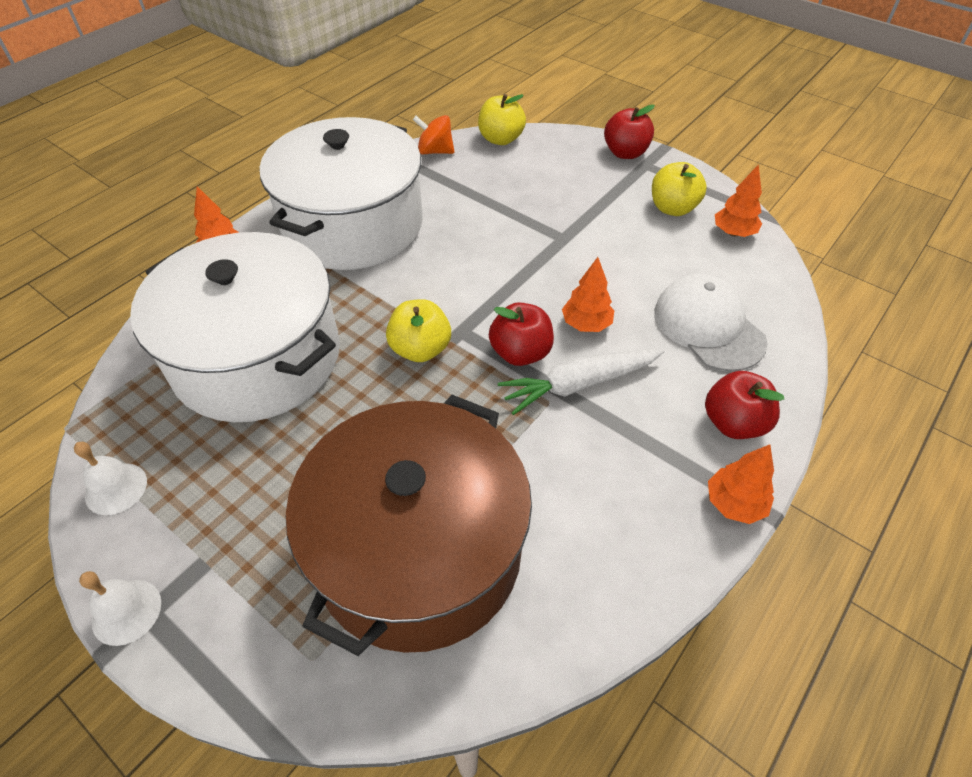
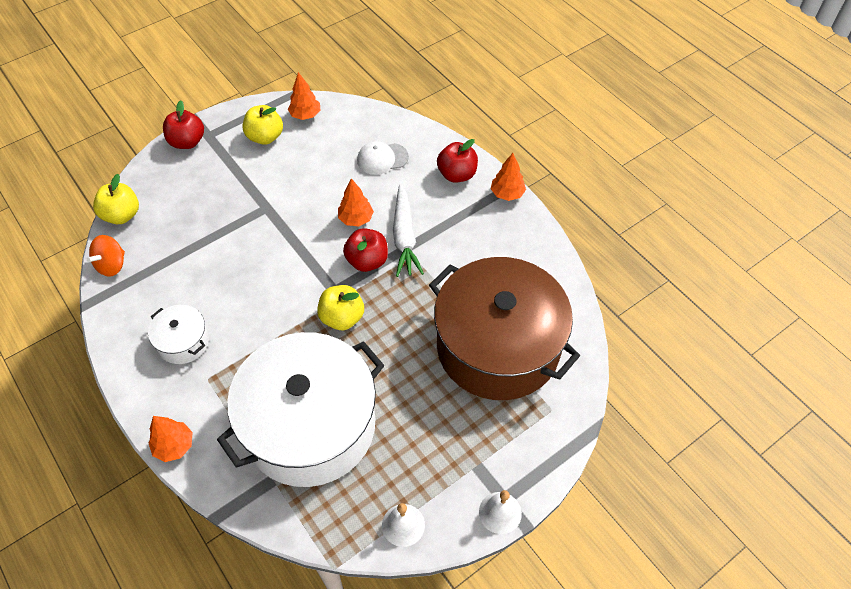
camera: 75 degrees left, 5 degrees up
white pot [260,117,422,270] -> white pot [148,305,209,364], size x0.42
white cap [654,274,767,372] -> white cap [357,141,409,175], size x0.66

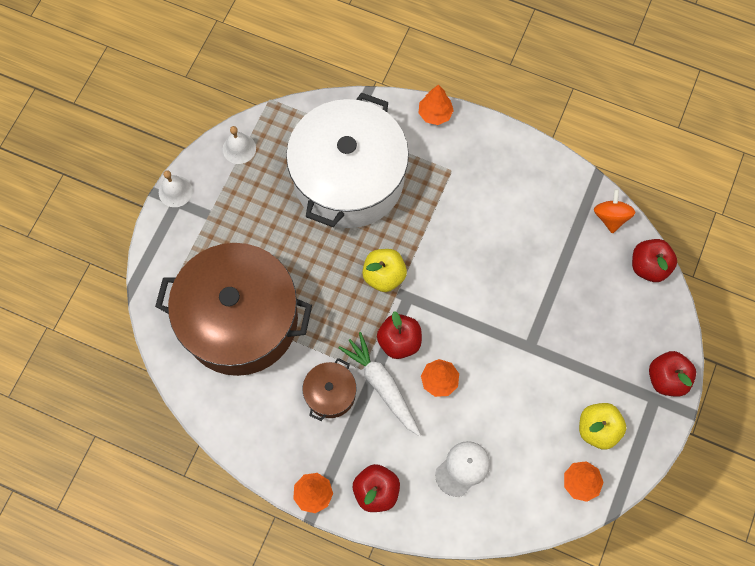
camera: 150 degrees right, 15 degrees up
yellow apple [93,174,139,224] -> red apple [632,239,677,282]
white pot [148,305,209,364] -> none
none -> brown pot [303,358,356,421]

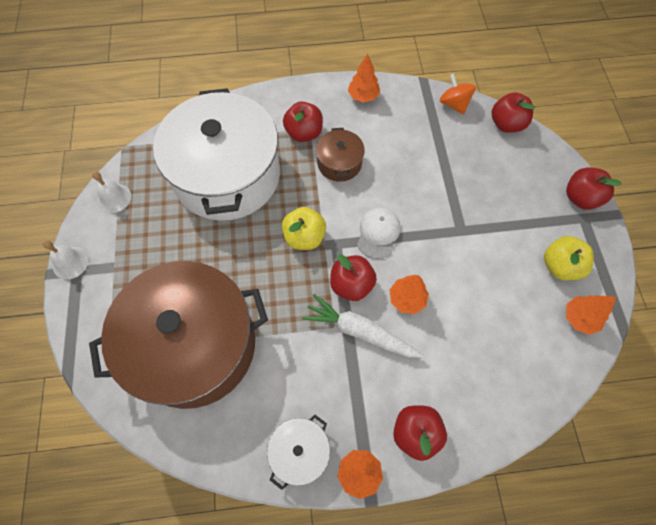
camera: 30 degrees left, 5 degrees down
brown pot [303,358,356,421] -> brown pot moved to [316,128,365,182]
orange tree [419,85,454,125] -> orange tree moved to [348,54,380,102]
white cap [435,441,490,497] -> white cap moved to [357,208,400,259]
none -> white pot [267,415,330,490]
none -> red apple [283,101,323,142]

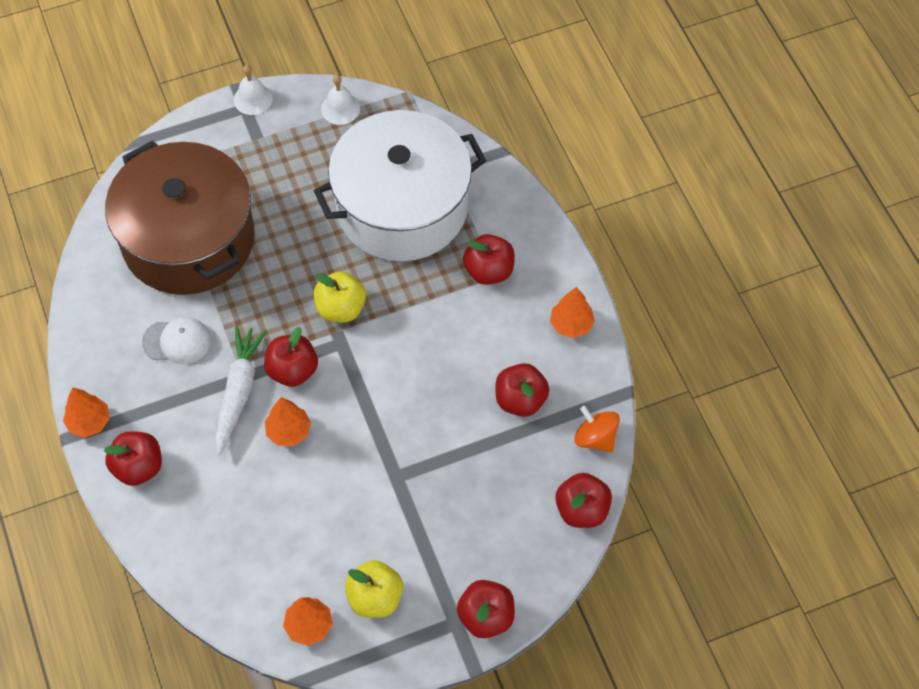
camera: 75 degrees right, 5 degrees down
white pot [267,415,330,490] -> none
brown pot [316,128,365,182] -> none
white cap [357,208,400,259] -> white cap moved to [142,317,211,364]
orange spinning top [440,73,476,114] -> orange spinning top turned 90 degrees counterclockwise [574,406,620,453]
none -> red apple [495,363,549,417]

